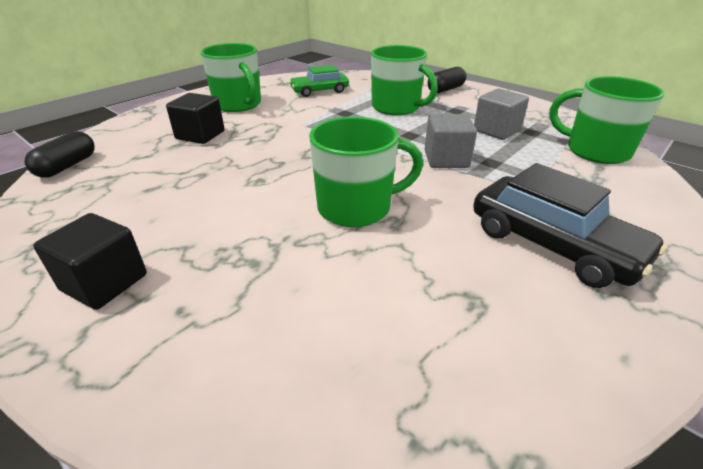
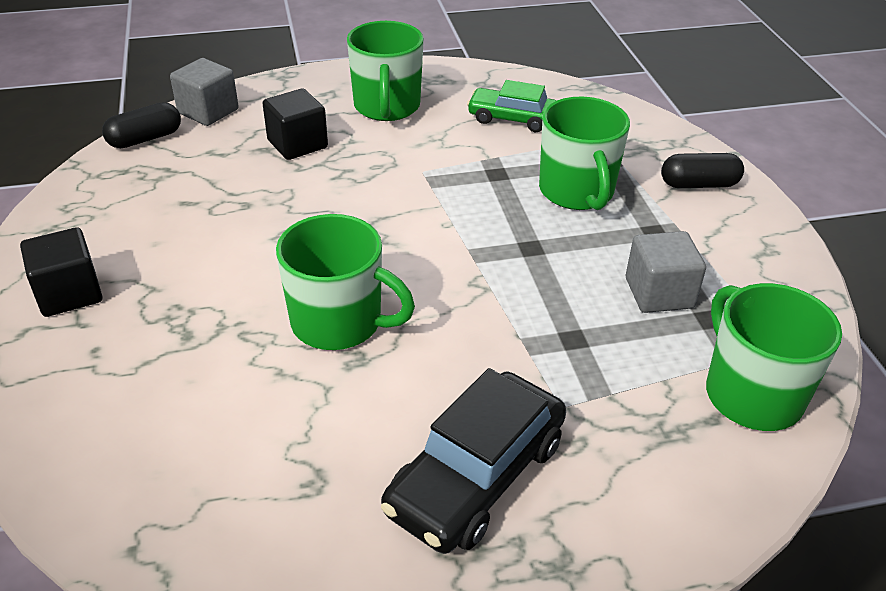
camera: 35 degrees right, 5 degrees up
grey cube [425,114,477,168] -> grey cube moved to [170,58,239,126]
black car [473,163,667,288] -> black car turned 45 degrees clockwise [381,368,566,554]

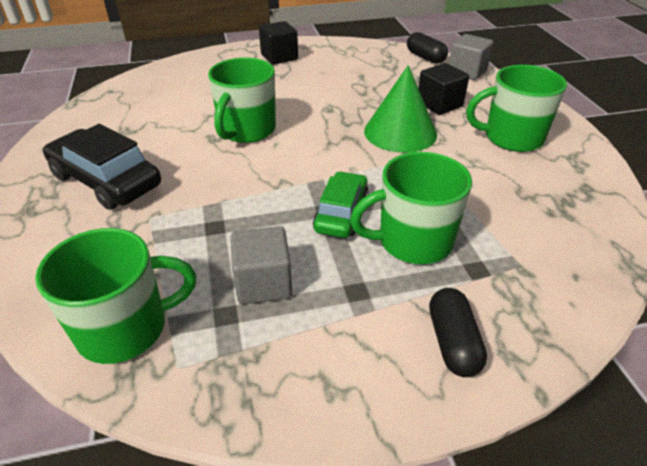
camera: 90 degrees right, 0 degrees up
green car [467,80,557,132] -> green car moved to [313,171,369,238]
none -> green cone [364,65,437,153]

